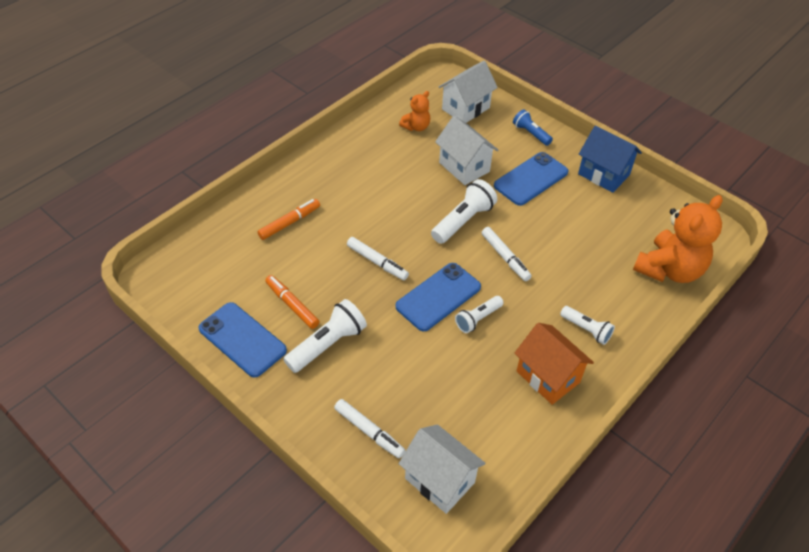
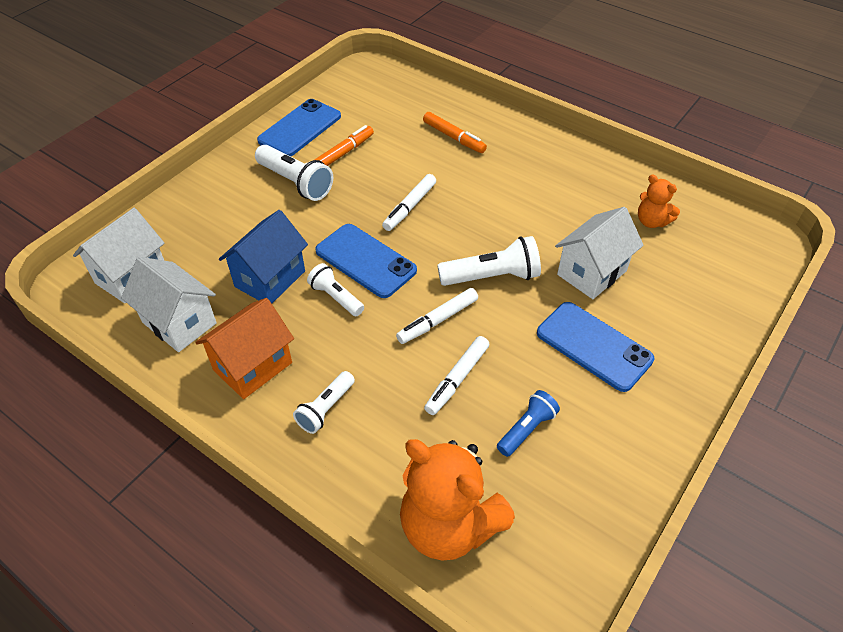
camera: 85 degrees right, 0 degrees up
white marker [334,399,406,458] -> white marker moved to [424,336,489,415]
white flashlight [431,179,497,244] -> white flashlight turned 45 degrees counterclockwise [437,236,541,286]
white house [439,61,498,123] -> white house moved to [121,257,217,352]
blue flashlight [513,109,553,146] -> blue flashlight moved to [497,390,560,457]
blue house [578,125,642,193] -> blue house moved to [219,210,308,303]

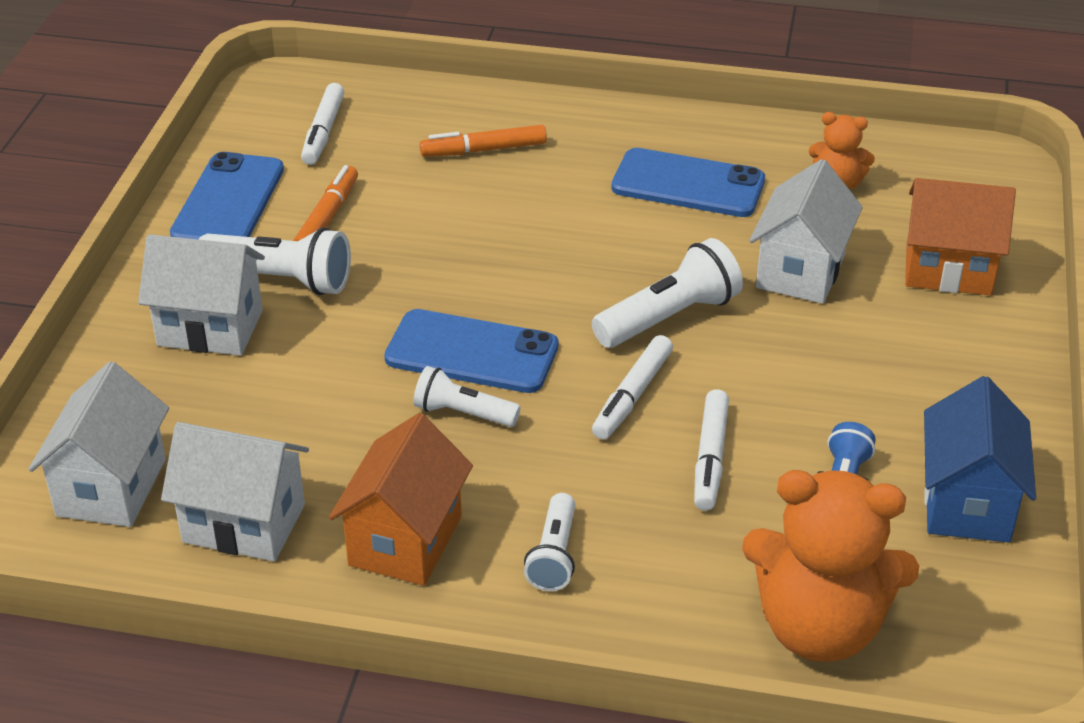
camera: 25 degrees left, 10 degrees down
blue house [219,210,308,303] -> blue house moved to [924,376,1036,542]
white marker [382,174,436,231] -> white marker moved to [301,83,344,165]
orange marker [423,112,487,153] -> orange marker turned 150 degrees clockwise [419,125,547,157]
blue phone [537,302,654,392] -> blue phone moved to [611,148,765,217]
none -> white house [138,234,265,356]
none -> orange house [905,178,1016,296]

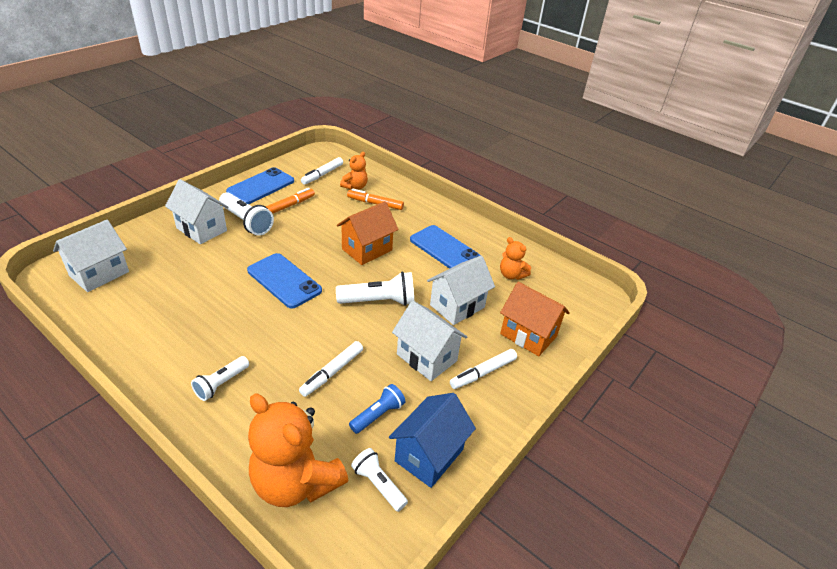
camera: 25 degrees right, 0 degrees up
white house [161,422,309,562] -> white house moved to [392,301,467,381]
orange house [329,413,473,586] -> orange house moved to [337,201,399,265]
white flashlight [413,366,521,427] -> white flashlight moved to [351,448,408,512]
white marker [592,335,673,439] -> white marker moved to [450,349,517,389]
none -> orange teddy bear [340,152,368,190]

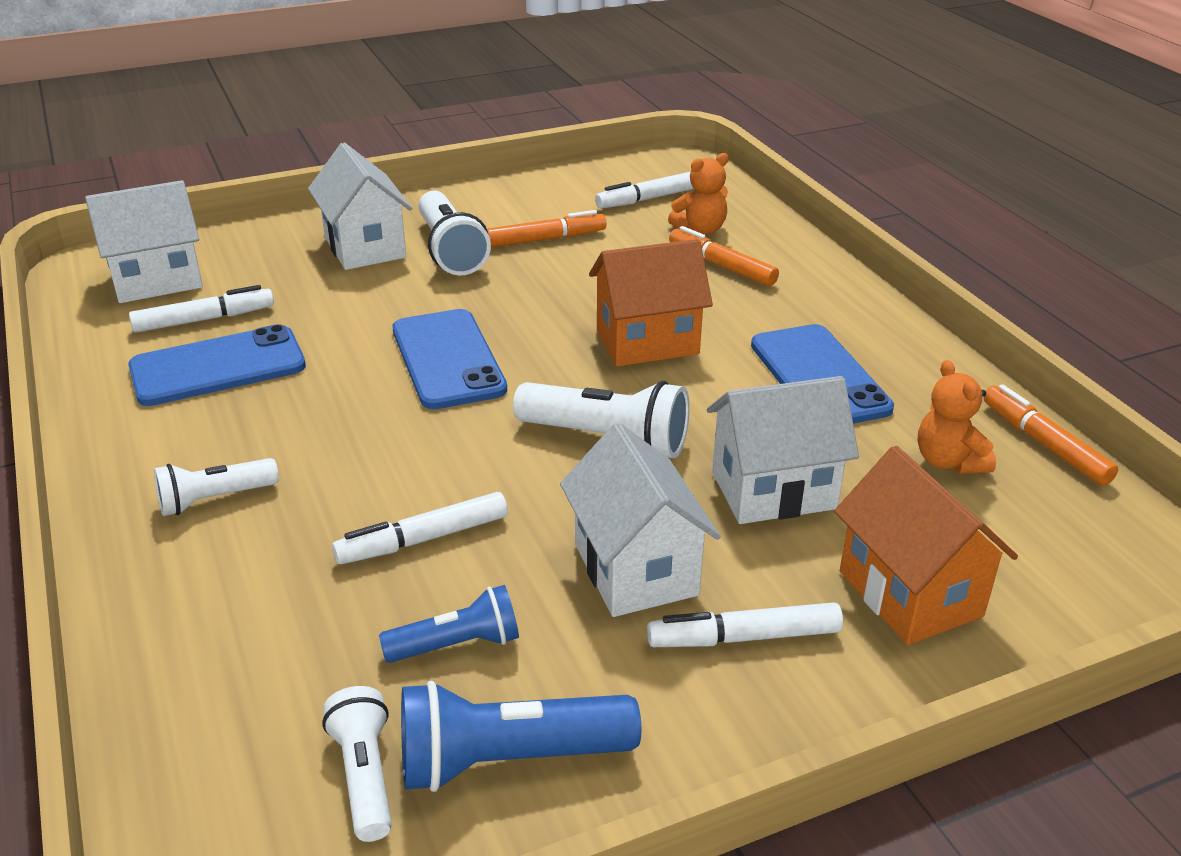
camera: 30 degrees right, 5 degrees down
blue phone [226,167,294,204] -> blue phone moved to [128,324,306,406]
orange teddy bear [248,393,348,507] -> none
blue house [389,393,476,488] -> blue flashlight [401,681,641,792]
none -> white marker [129,285,274,333]
none -> orange marker [984,384,1118,486]

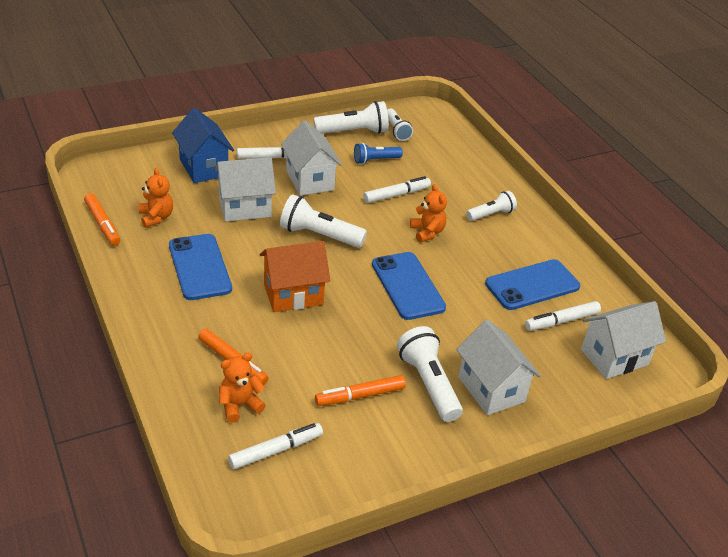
camera: 175 degrees right, 5 degrees up
blue flashlight [401,681,641,792] -> white flashlight [313,101,389,134]
orange house [834,446,1018,645] -> blue house [172,108,234,183]
none -> orange teddy bear [410,184,447,243]

